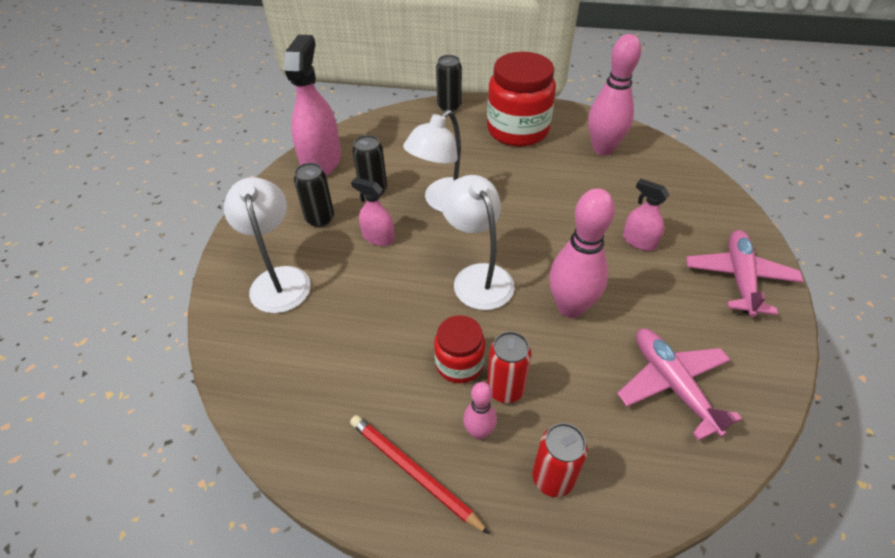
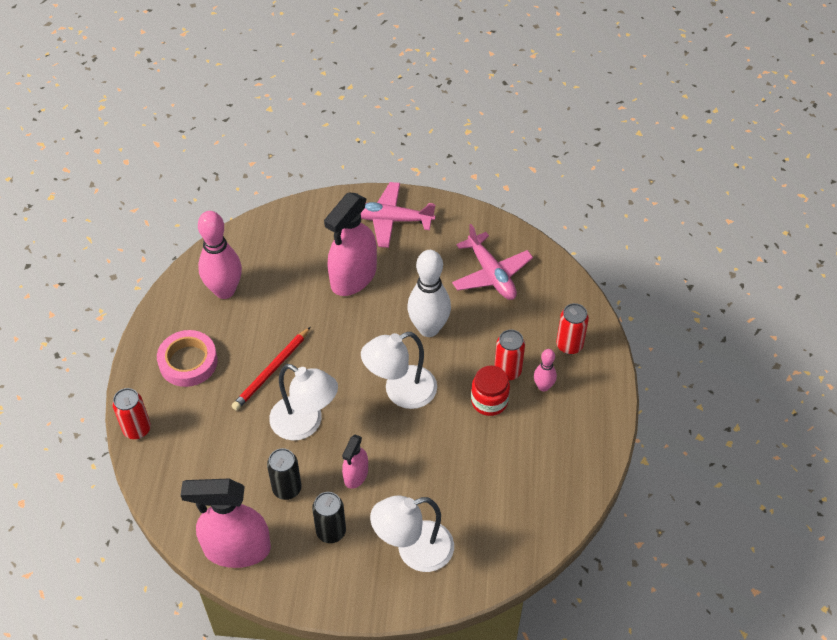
camera: 95 degrees left, 5 degrees up
red pencil [350,415,490,535] -> red pencil moved to [232,327,310,410]
black can [436,55,462,112] -> red can [112,388,151,439]
red jar [487,52,556,147] -> pink tape [157,330,218,387]
pink bowling pin [549,188,615,318] -> white bowling pin [407,250,451,337]
pink plane [617,329,742,441] -> pink plane turned 90 degrees counterclockwise [452,224,533,300]
pink spray bottle [623,179,669,251] -> pink spray bottle [324,193,377,296], size x1.92

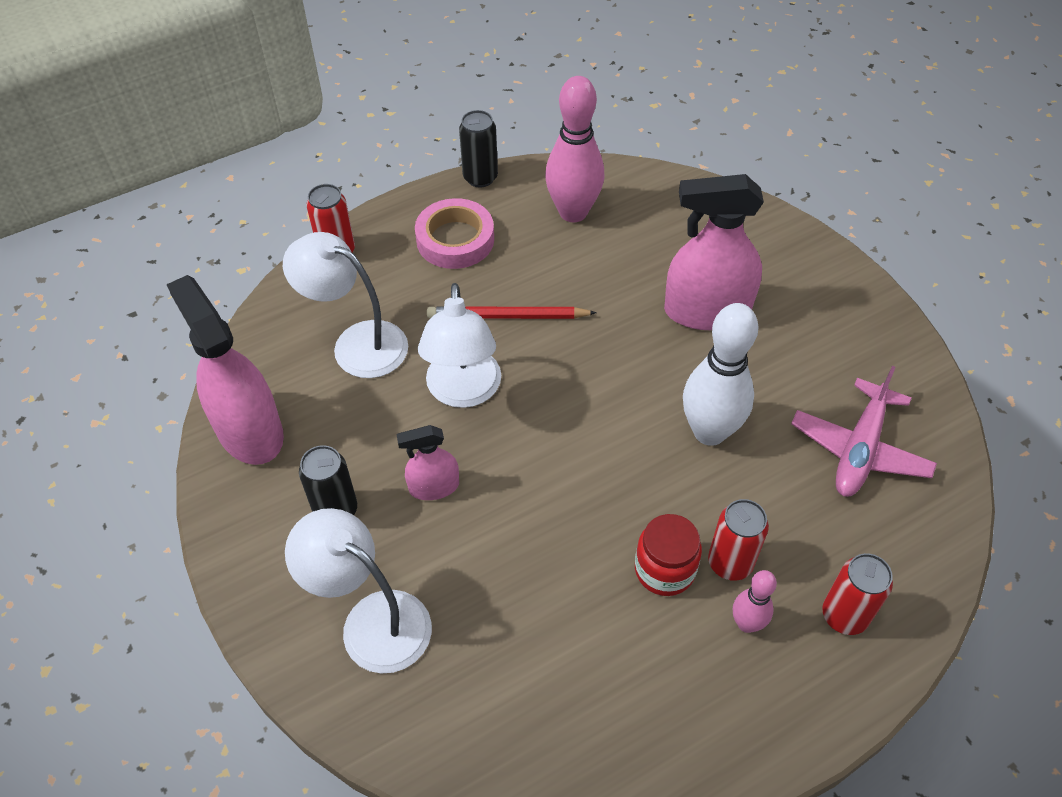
camera: 55 degrees right, 0 degrees up
black can [267,448,302,500] -> black can moved to [459,110,498,187]
pink plane [361,182,436,248] -> none
white lamp [361,332,437,409] -> white lamp moved to [283,232,408,378]

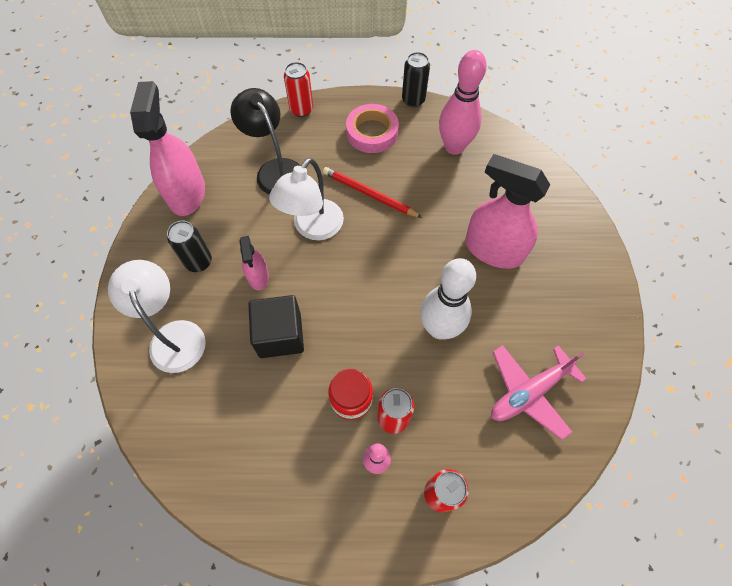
camera: 30 degrees right, 10 degrees up
white lamp [283,232,408,378] -> black lamp [230,88,300,194]
pink spray bottle [396,425,459,500] -> pink spray bottle turned 120 degrees counterclockwise [239,236,269,290]
none -> black cube [248,295,304,358]

